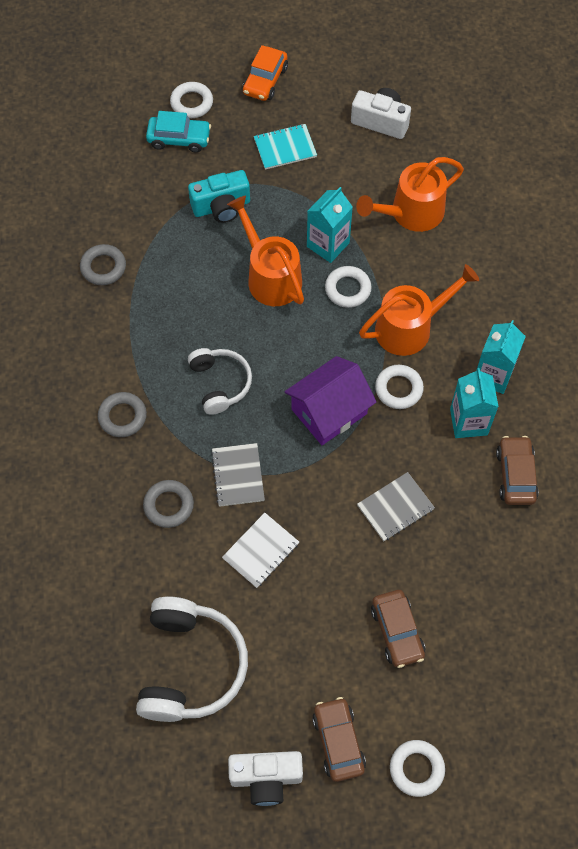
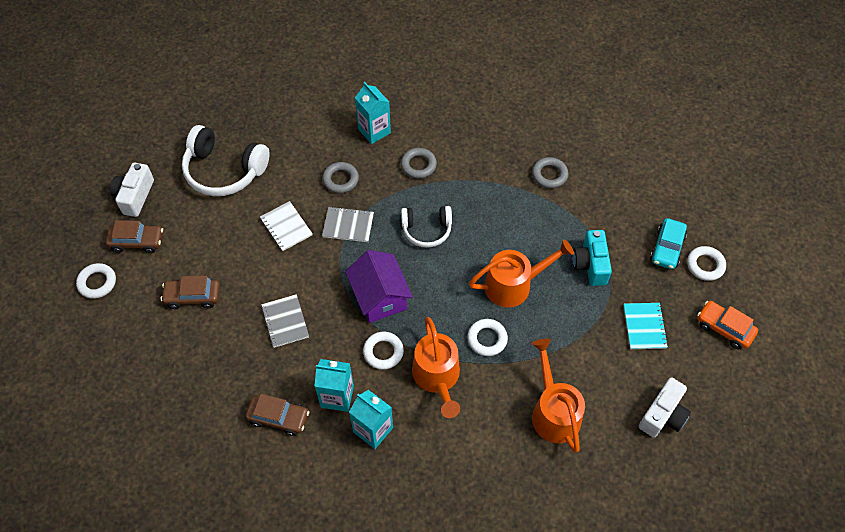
camera: 105 degrees right, 5 degrees down
turquoise carton [307,187,353,263] -> turquoise carton moved to [355,82,391,144]

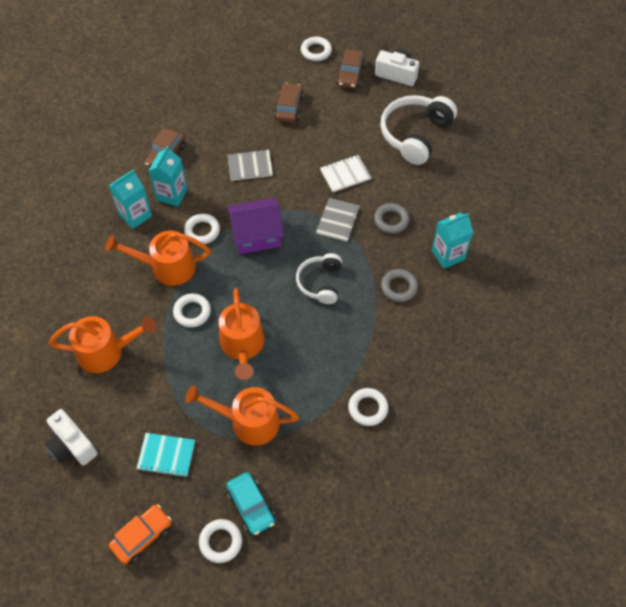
camera: 100 degrees right, 0 degrees up
grey ring [532,157,568,189] -> white ring [348,388,389,426]
turquoise camera [572,230,612,286] -> orange watering can [185,385,299,446]
turquoise car [650,218,687,269] -> turquoise car turned 150 degrees counterclockwise [226,472,275,535]

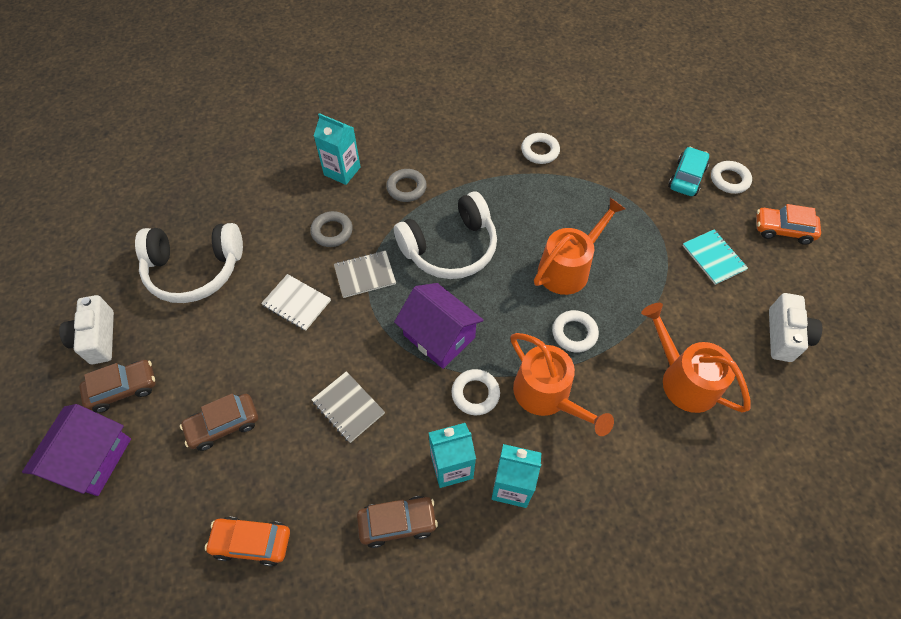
camera: 125 degrees left, 0 degrees up
orange watering can [185,385,299,446] -> none
white headphones [296,253,342,304] -> white headphones [394,191,497,279], size x1.63
white ring [301,37,332,61] -> purple house [22,404,131,496]
none -> orange car [205,517,290,566]

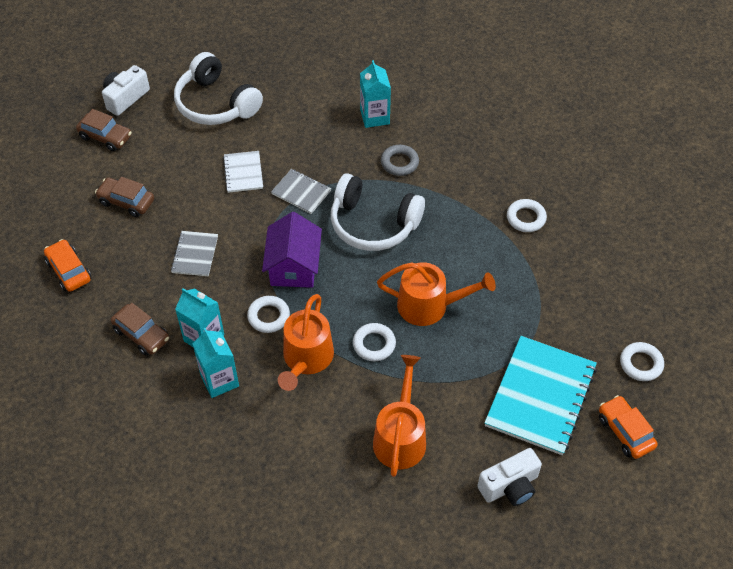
camera: 50 degrees right, 5 degrees down
purple house [22,404,131,496] -> none
grey ring [310,211,353,247] -> none
turquoise car [668,147,709,196] -> none
turquoise notebook [682,229,748,285] -> turquoise notebook [484,336,597,455], size x1.98

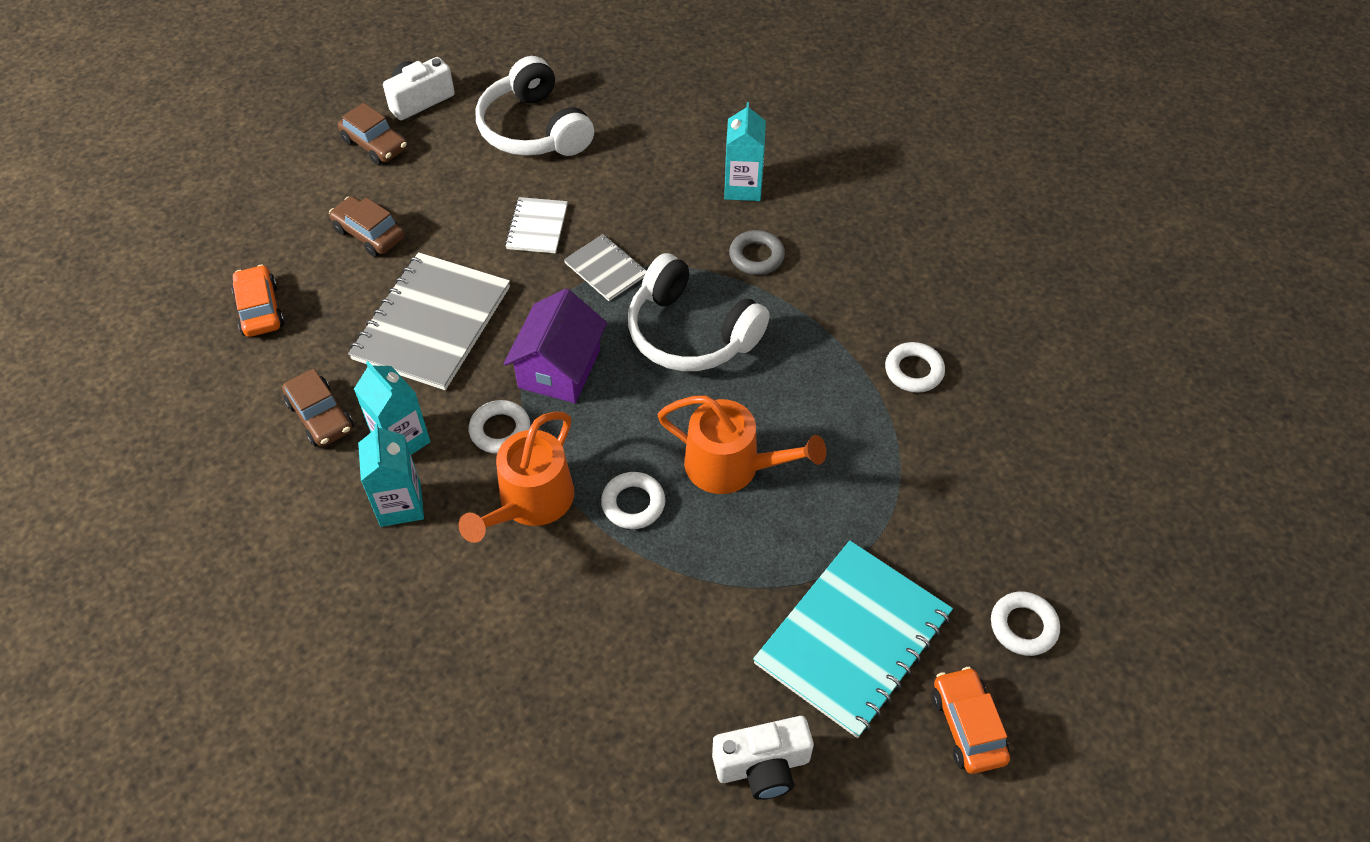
camera: 15 degrees right, 0 degrees up
grey notebook [171,231,218,276] -> grey notebook [348,252,510,390], size x1.98
orange watering can [373,355,426,477] -> none

